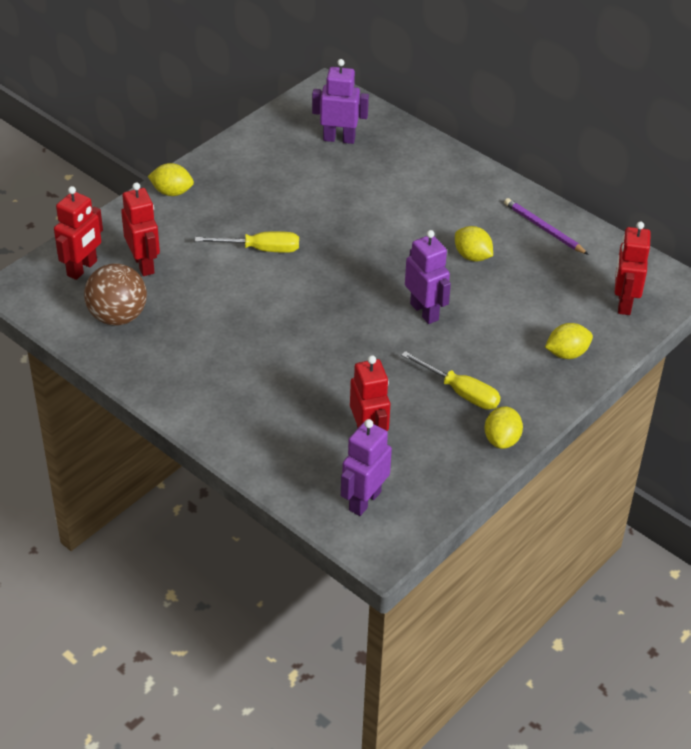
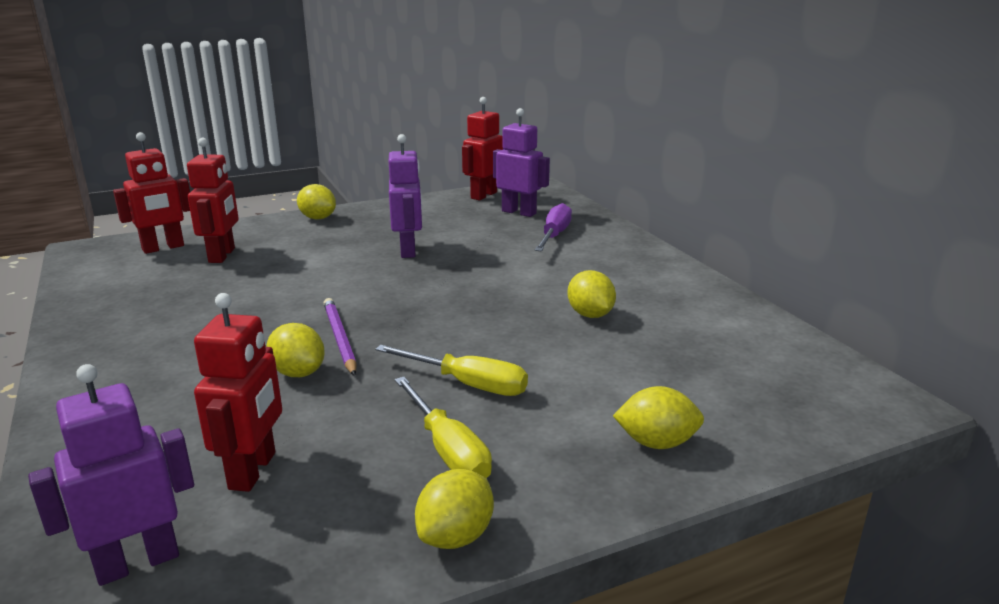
camera: 25 degrees right, 20 degrees down
brown ball [84,263,147,326] -> none
yellow screwdriver [195,231,299,253] -> yellow screwdriver moved to [375,345,528,396]
purple robot [405,230,451,324] -> purple robot moved to [389,134,422,258]
purple pencil [504,198,589,255] -> purple pencil moved to [323,298,357,376]
red robot [615,222,651,315] -> red robot moved to [462,97,503,200]
none -> yellow lemon [266,323,325,377]
none -> purple screwdriver [534,203,572,251]

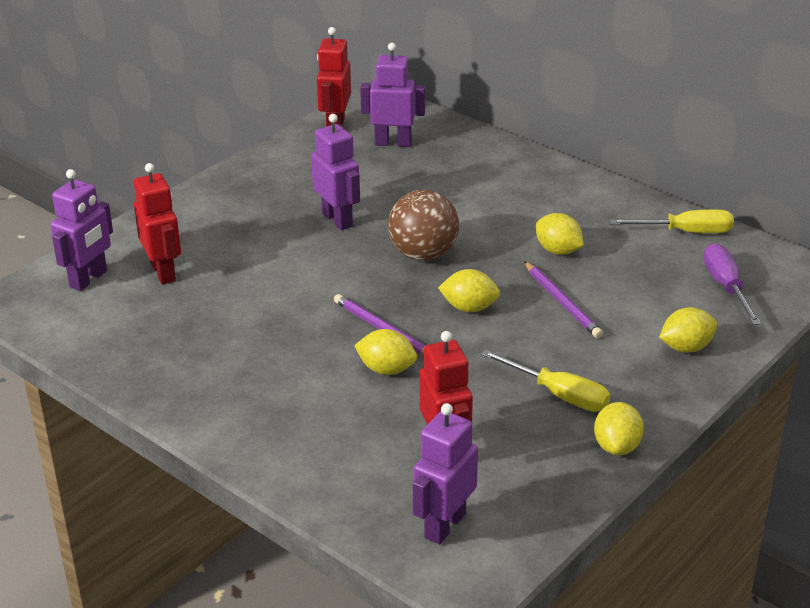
camera: 25 degrees left, 10 degrees up
red robot [113,132,190,254] -> purple robot [51,169,113,291]
yellow lemon [297,184,336,220] -> yellow lemon moved to [438,269,500,312]
yellow screwdriver [375,345,528,396] -> yellow screwdriver moved to [609,209,734,233]
purple screwdriver [534,203,572,251] -> purple screwdriver moved to [703,243,761,325]
none -> brown ball [388,190,459,261]
none -> purple pencil [524,261,603,338]

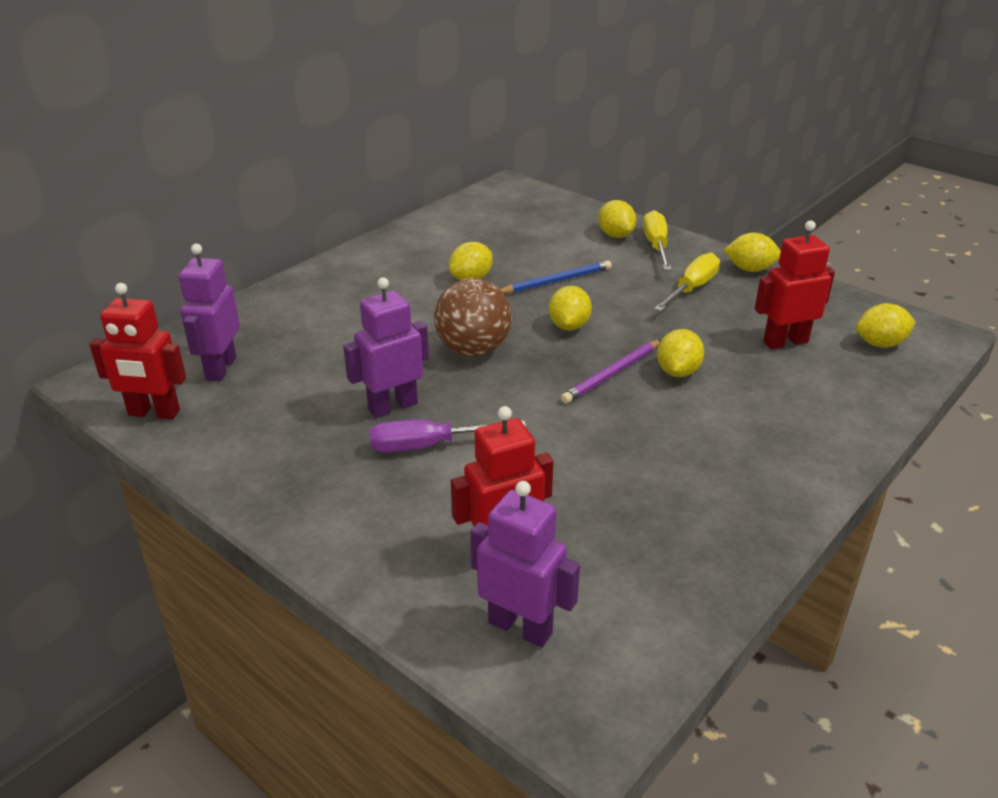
camera: 90 degrees left, 0 degrees up
purple robot [413,403,478,544] -> yellow lemon [856,303,916,348]
purple pencil [524,261,603,338] -> blue pencil [500,261,612,293]
yellow screwdriver [609,209,734,233] -> yellow screwdriver moved to [643,210,672,270]
purple screwdriver [703,243,761,325] -> purple screwdriver moved to [370,420,526,453]

